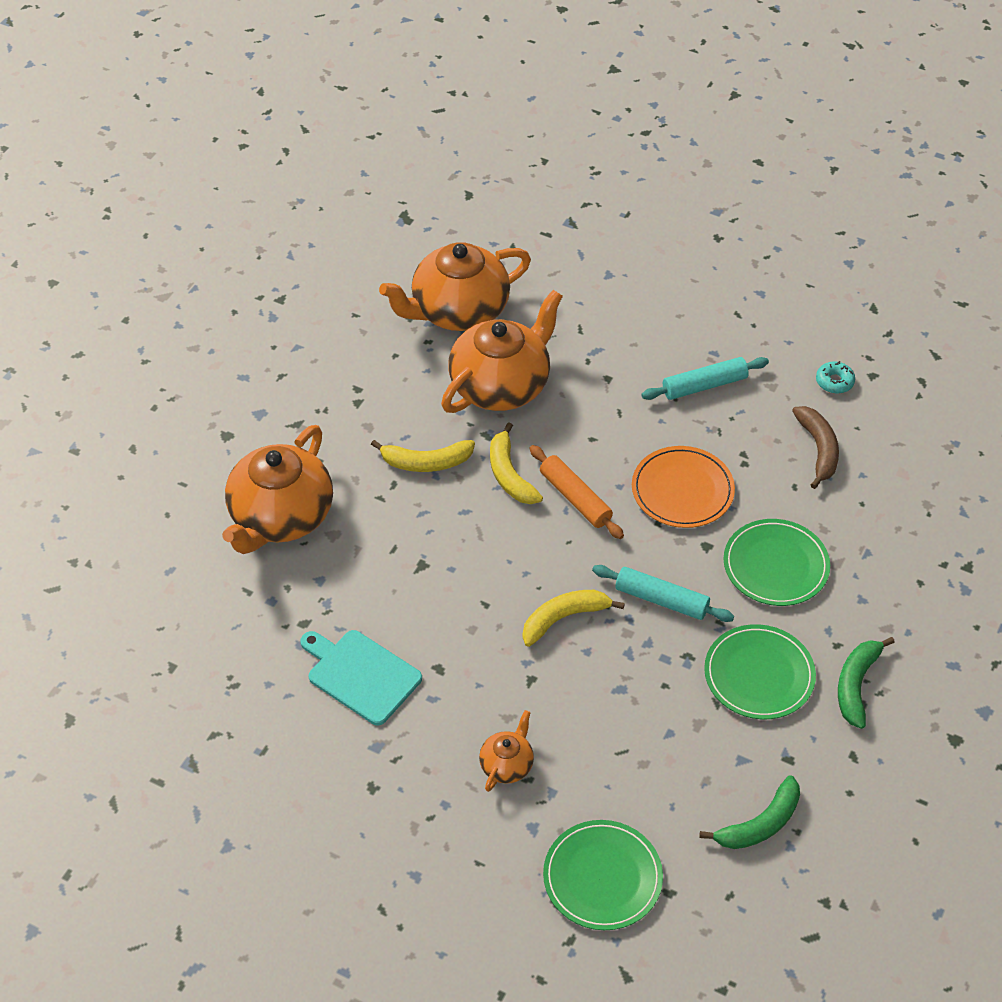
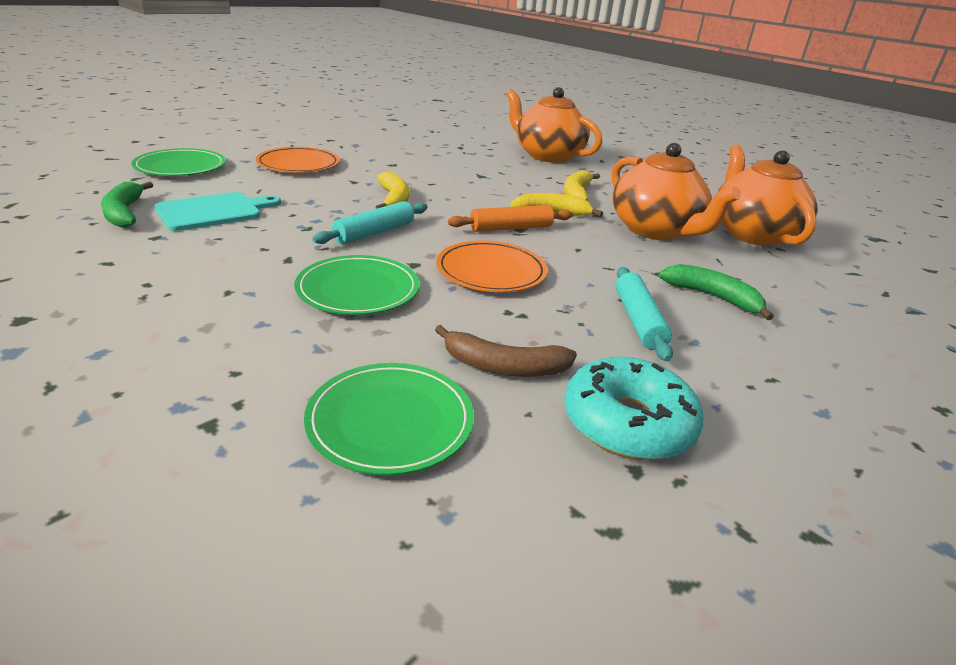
camera: 105 degrees right, 20 degrees down
turquoise cutting board [300,630,422,725] -> turquoise cutting board moved to [155,192,281,231]
orange teapot [479,710,534,792] -> orange plate [256,147,340,173]
green plate [704,624,816,719] -> green plate moved to [304,363,474,475]
turquoise donut [816,361,855,394] -> turquoise donut [564,357,704,460], size x2.13
green banana [838,637,895,729] -> green banana moved to [658,264,774,320]

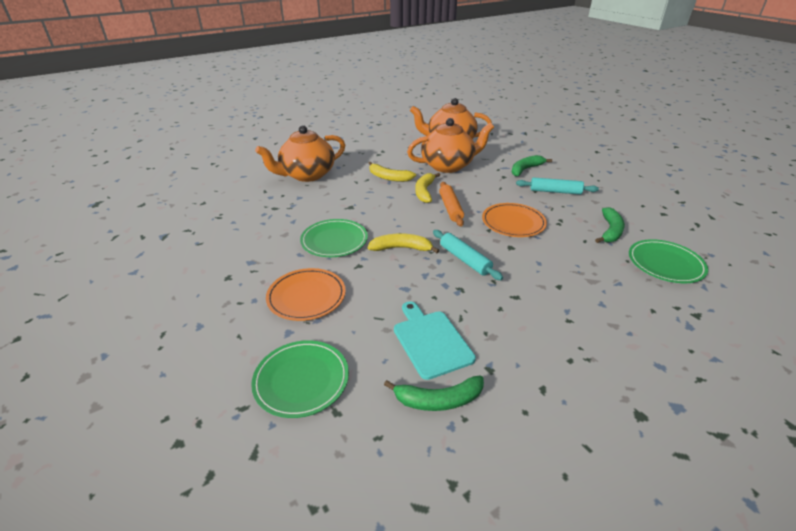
camera: 75 degrees left, 5 degrees up
green plate [294,255,419,315] -> green plate moved to [300,219,368,257]
brown banana [435,325,577,377] -> green banana [595,207,625,243]
turquoise donut [564,357,704,460] -> none

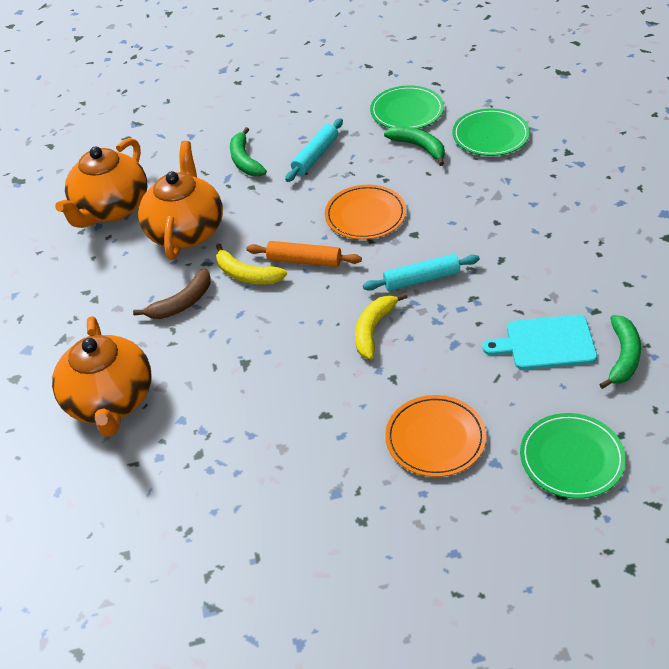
camera: 65 degrees left, 10 degrees up
green plate [300,219,368,257] -> green plate moved to [370,85,444,129]
yellow banana [368,162,416,182] -> brown banana [133,268,210,319]

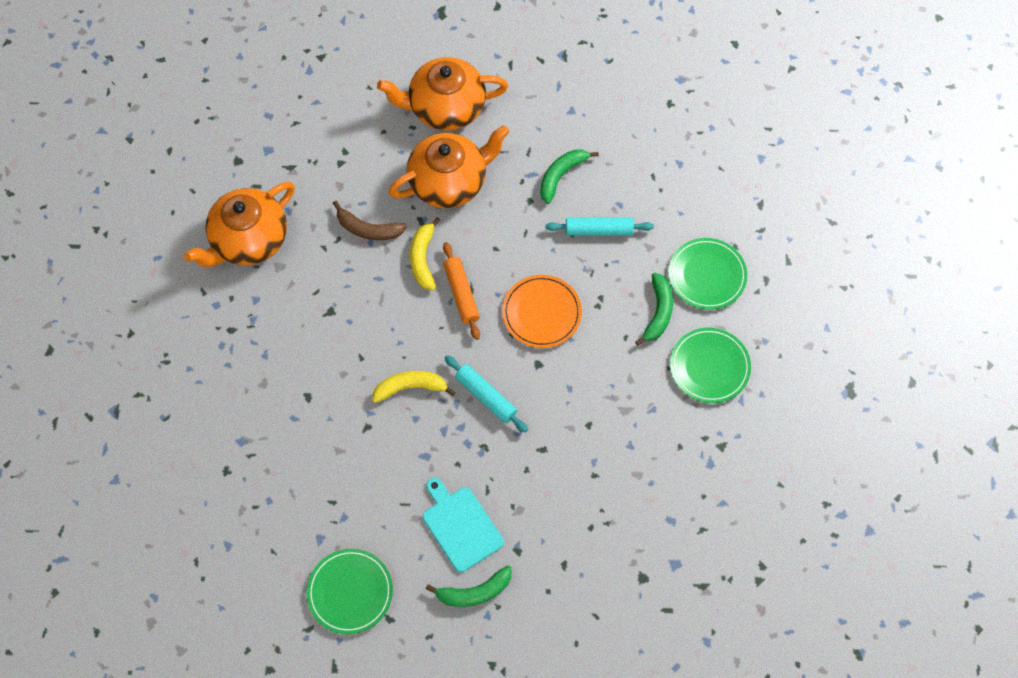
camera: 55 degrees right, 20 degrees up
orange plate [385,395,486,477] -> none

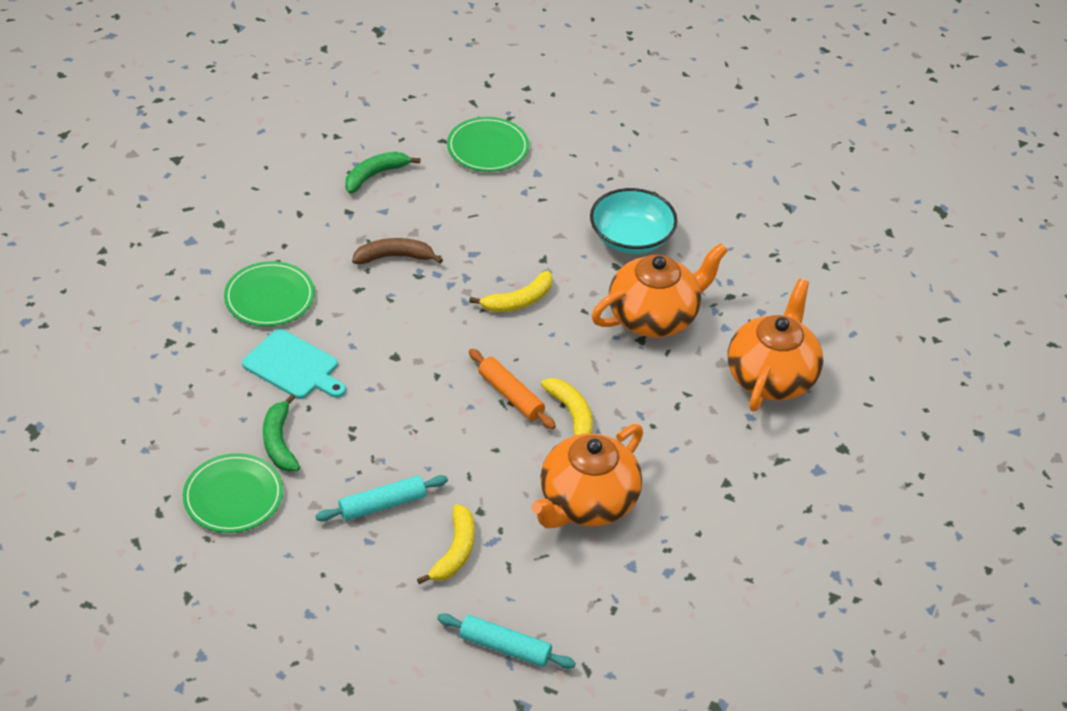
camera: 155 degrees right, 20 degrees down
brown banana [333,201,407,240] -> brown banana moved to [352,238,443,264]
orange teapot [377,57,508,130] -> orange teapot moved to [591,243,728,338]
turquoise cutting board [423,478,504,572] -> turquoise cutting board moved to [242,329,346,399]
turquoise rolling pin [445,355,528,433] -> turquoise rolling pin moved to [437,613,576,669]
orange plate [502,275,582,348] -> none
green banana [540,149,599,204] -> yellow banana [417,504,475,584]
green plate [670,328,751,403] -> green plate moved to [224,261,315,326]
none -> turquoise bowl [590,188,678,254]

